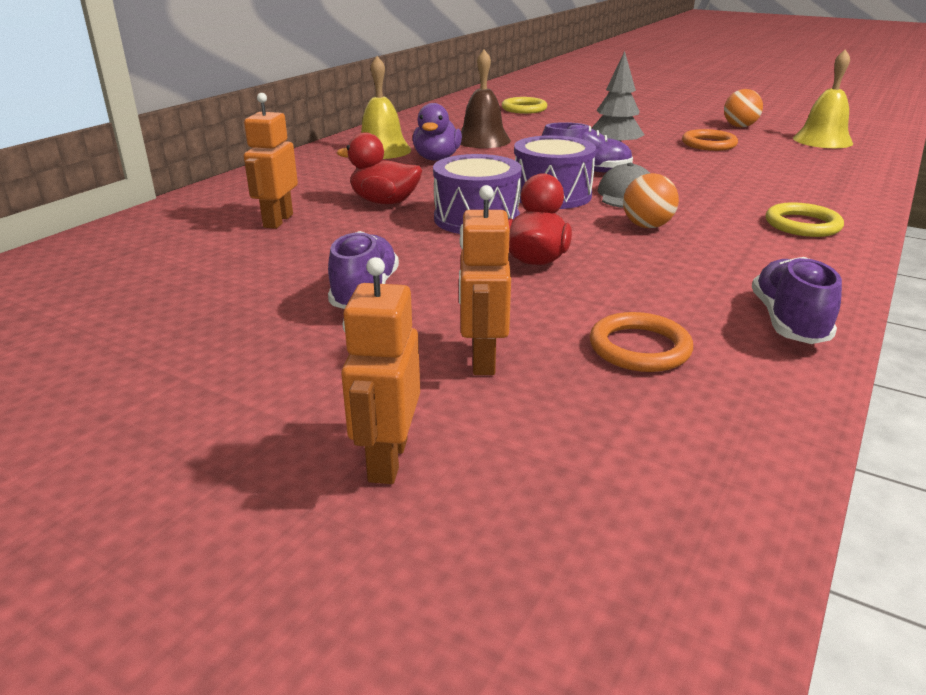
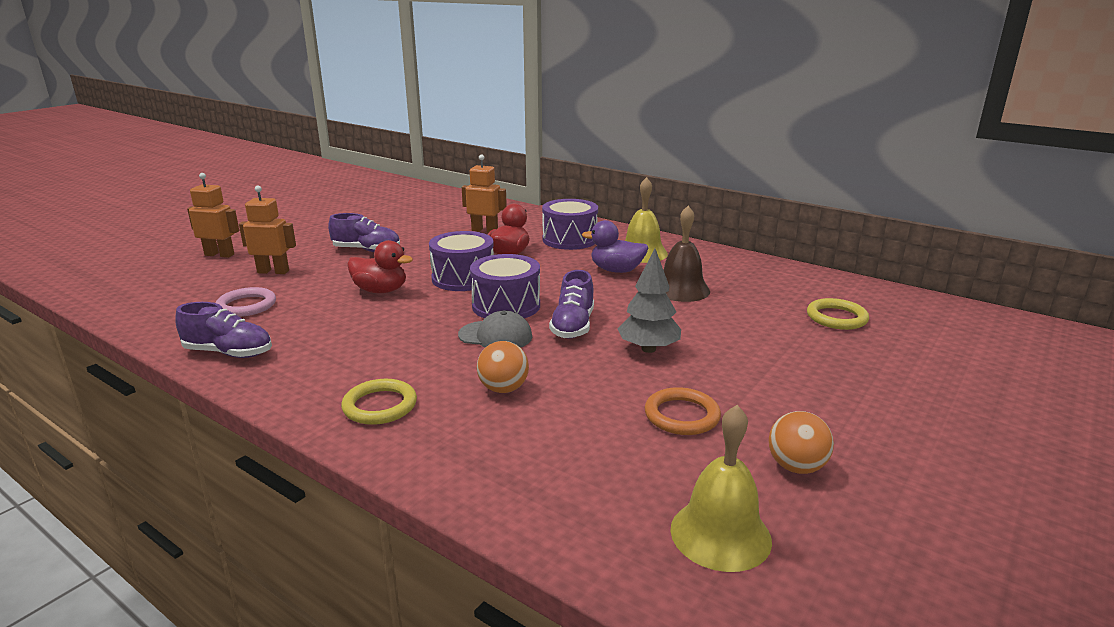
camera: 95 degrees right, 5 degrees down
orange ring [590,312,693,372] -> pink ring [215,287,276,317]
orange ball [623,173,679,228] -> orange ball moved to [477,341,529,393]
none -> purple drum [542,199,598,250]

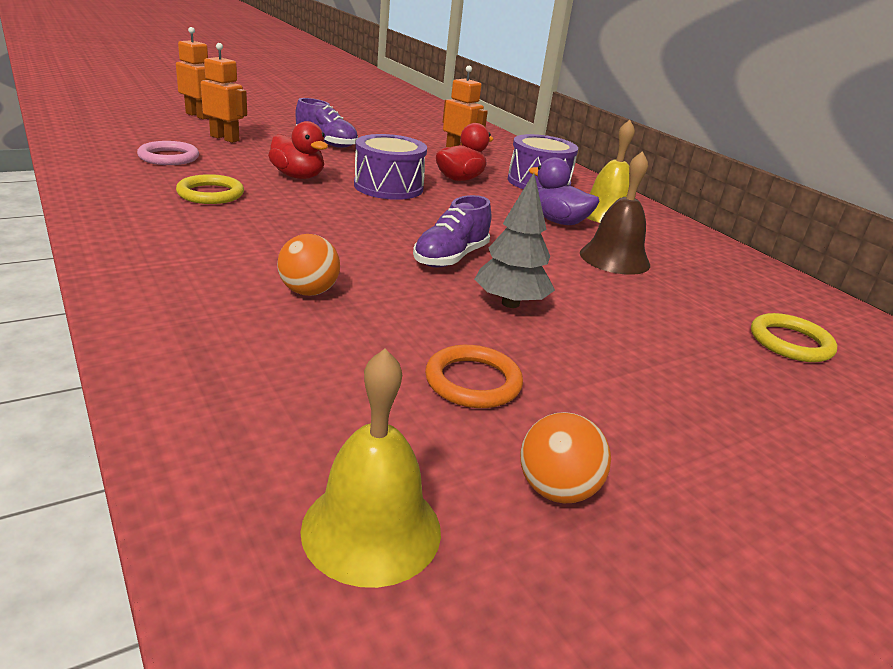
camera: 20 degrees right, 5 degrees up
purple shoe [175,302,272,358] -> none
yellow ring [341,379,417,425] -> yellow ring moved to [176,174,244,204]
grey cap [458,310,532,348] -> none
purple drum [470,254,540,318] -> none

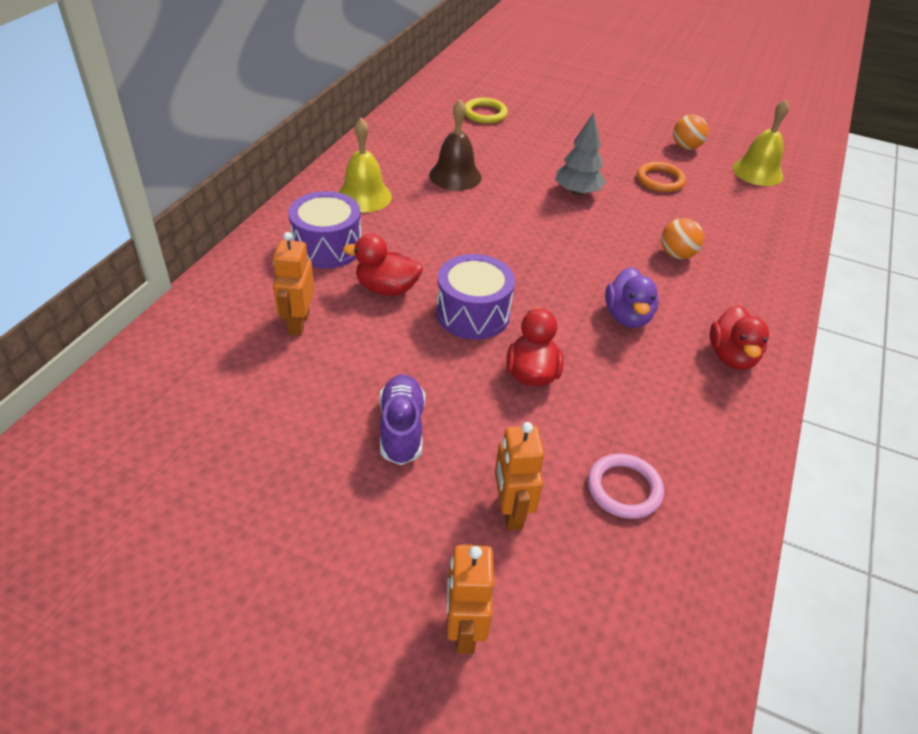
camera: 125 degrees left, 15 degrees up
yellow ring [176,174,244,204] -> none
purple shoe [413,195,491,268] -> none
purple duck [529,157,600,225] -> purple duck moved to [605,267,659,328]
none -> red duck [710,305,769,370]

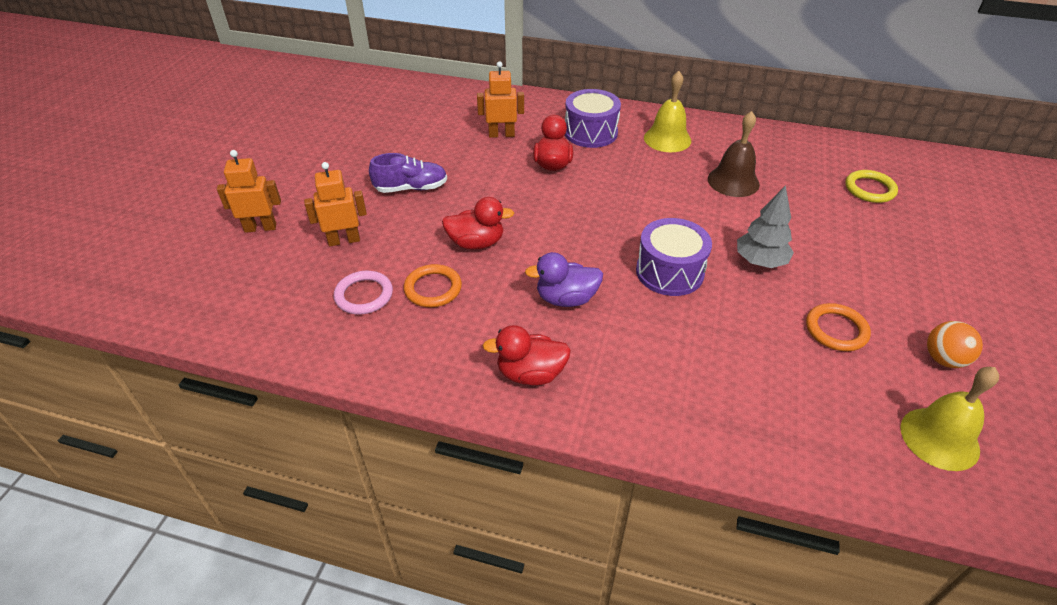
camera: 85 degrees right, 0 degrees up
purple drum [436,254,515,339] -> purple drum moved to [636,218,712,296]
orange ball [661,218,704,259] -> none
none -> orange ring [404,264,462,307]

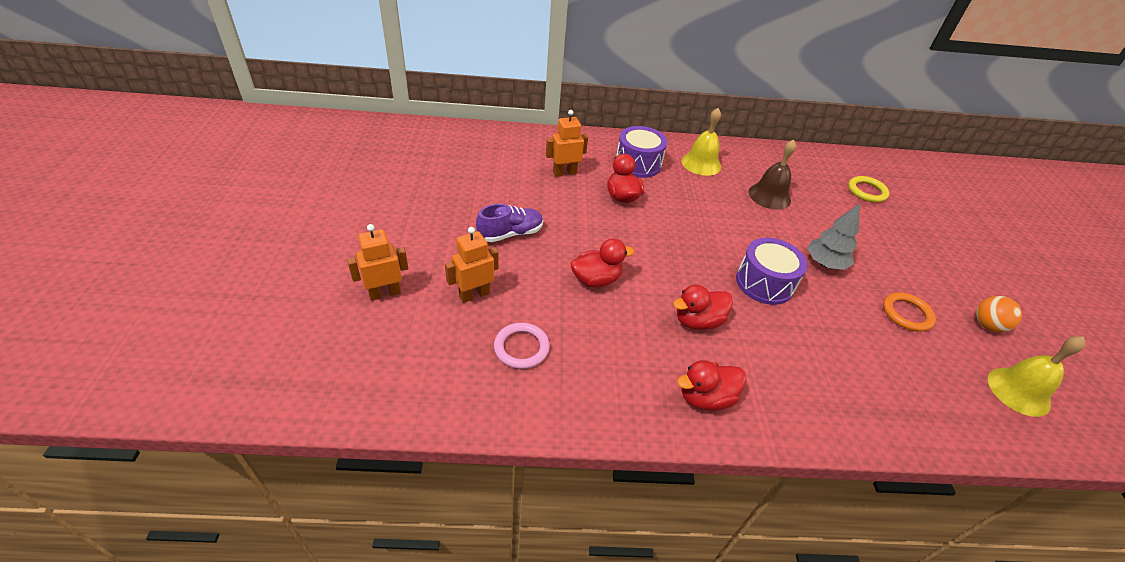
camera: 20 degrees left, 0 degrees up
orange ring [404,264,462,307] -> none
purple duck [525,252,603,307] -> red duck [673,284,733,330]

